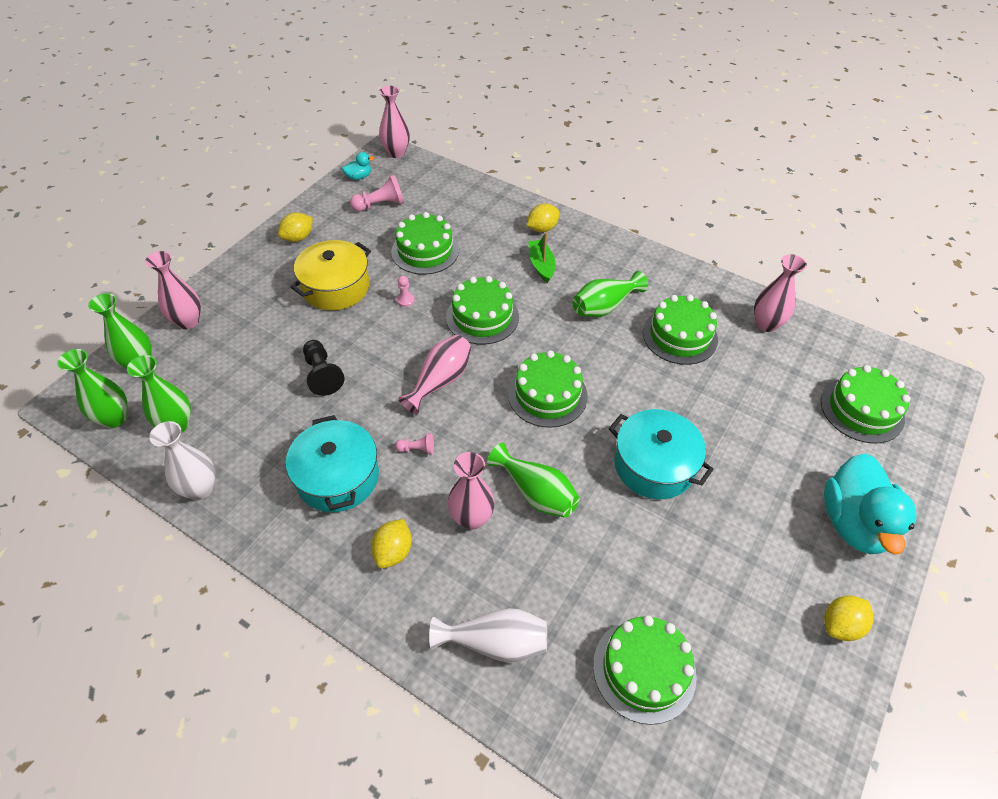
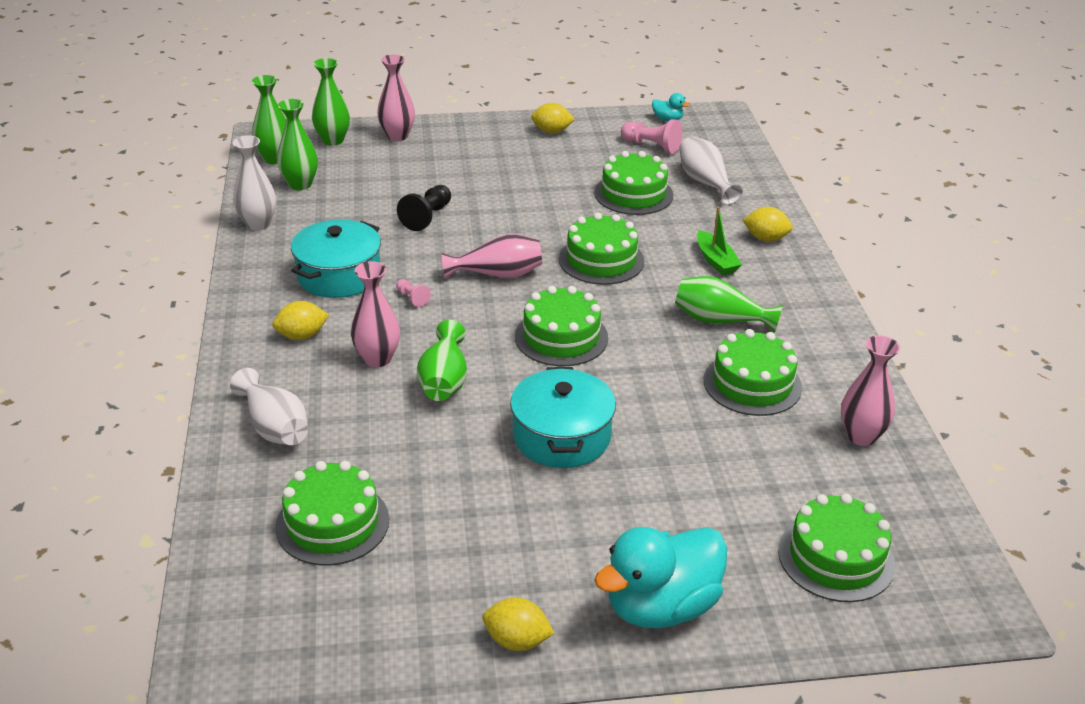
camera: 50 degrees right, 15 degrees down
yellow pot [290,240,371,310] -> none
pink vase [379,86,410,158] -> none
pink pawn [396,276,415,307] -> none
green boat [528,232,555,283] -> green boat turned 120 degrees clockwise [697,207,742,275]
none -> white vase [679,136,743,205]

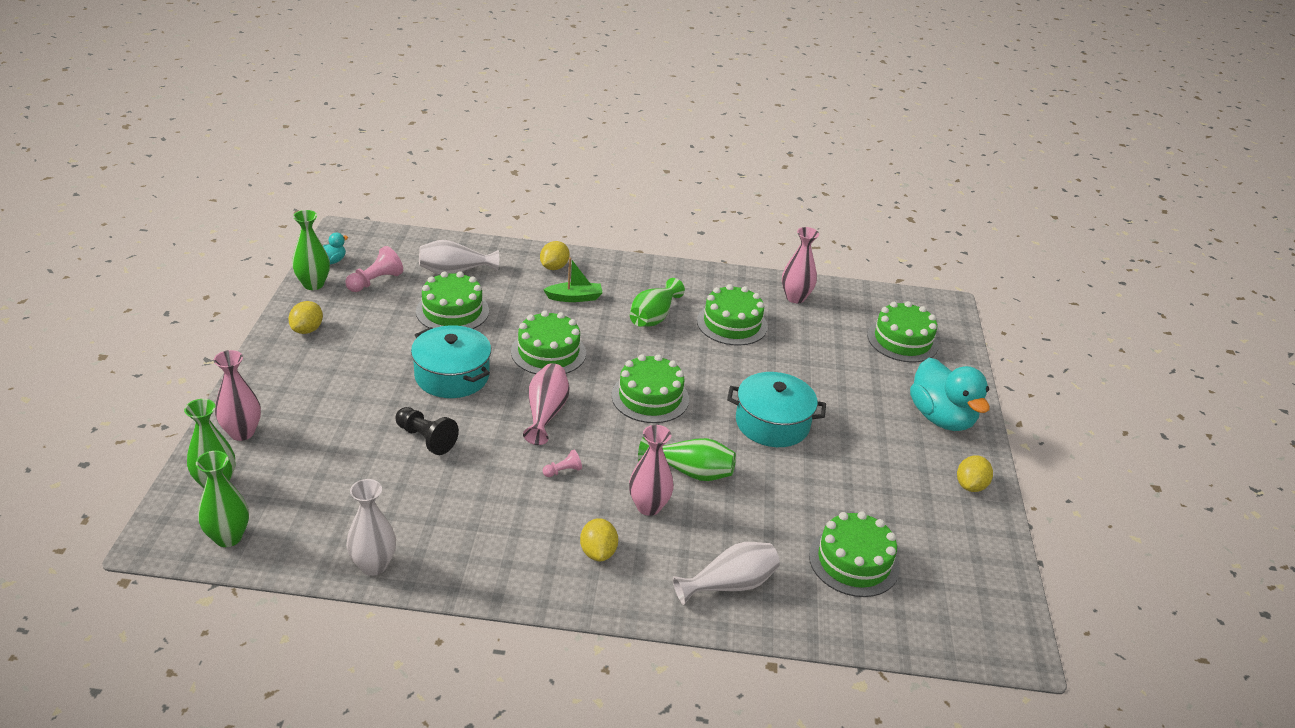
camera: 80 degrees left, 0 degrees up
green vase [277,99,318,190] -> green vase moved to [292,210,330,290]
turquoise pot [291,219,381,298] -> turquoise pot moved to [411,325,491,398]

